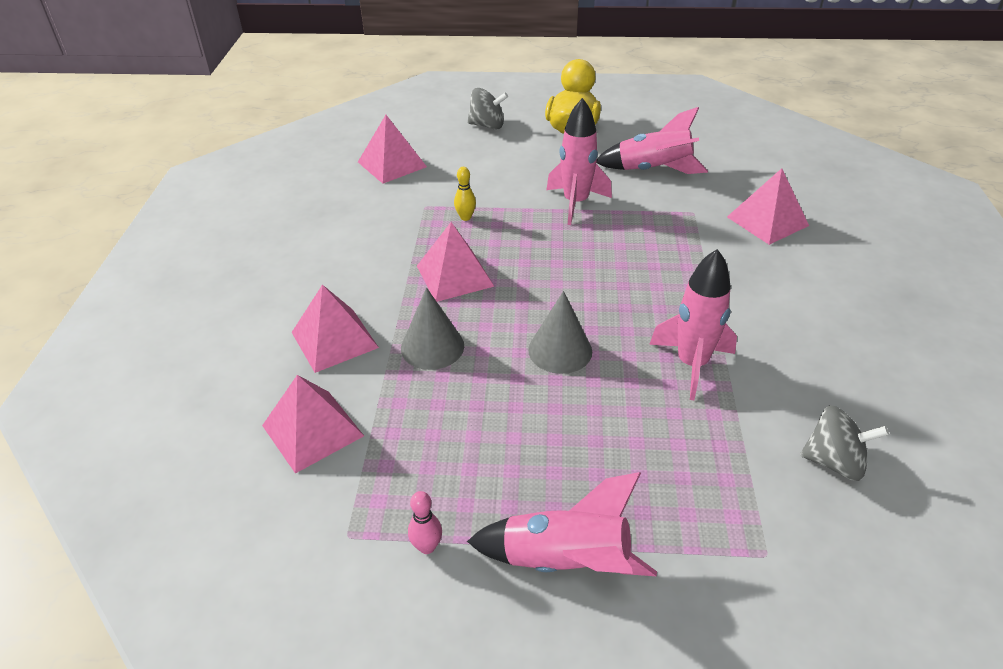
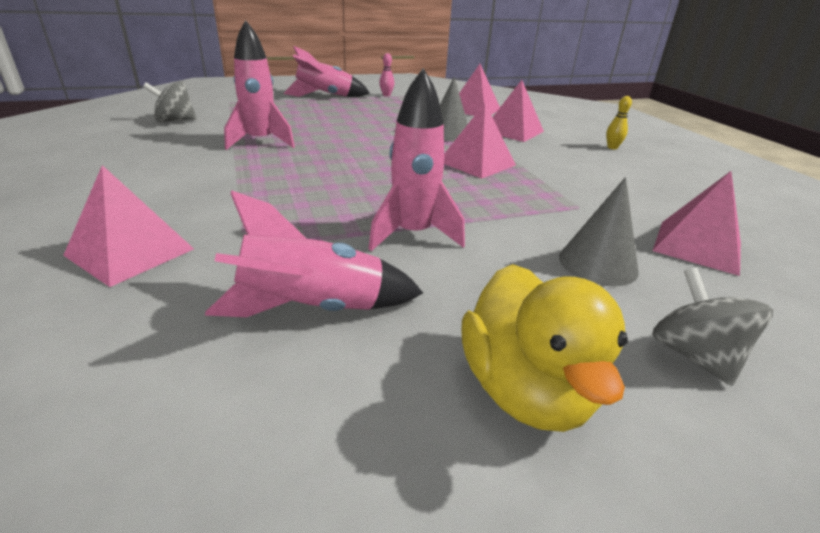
camera: 155 degrees right, 10 degrees down
yellow bowling pin [454,167,476,221] -> yellow bowling pin moved to [606,96,632,149]
grey spinning top [467,88,508,129] -> grey spinning top turned 90 degrees clockwise [652,268,773,386]
grey cone [528,291,592,374] -> grey cone moved to [559,177,639,286]

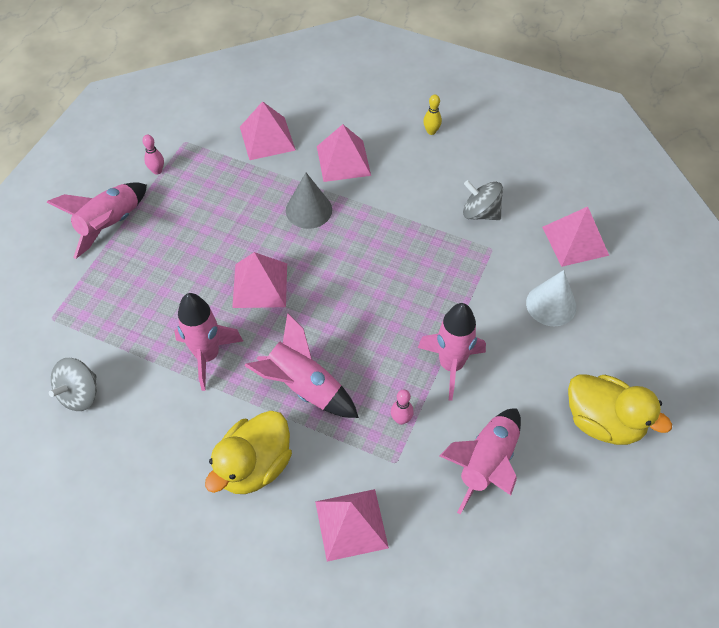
camera: 45 degrees left, 25 degrees up
pink pyramid [444,103,516,179] -> pink pyramid moved to [232,252,287,308]
grey cone [559,177,639,286] -> white cone [526,270,577,326]
grey spinning top [652,268,773,386] -> grey spinning top moved to [463,180,503,220]
none -> yellow duck [205,411,292,494]
none -> pink rocket [244,313,359,418]
none -> pink bowling pin [391,390,414,425]

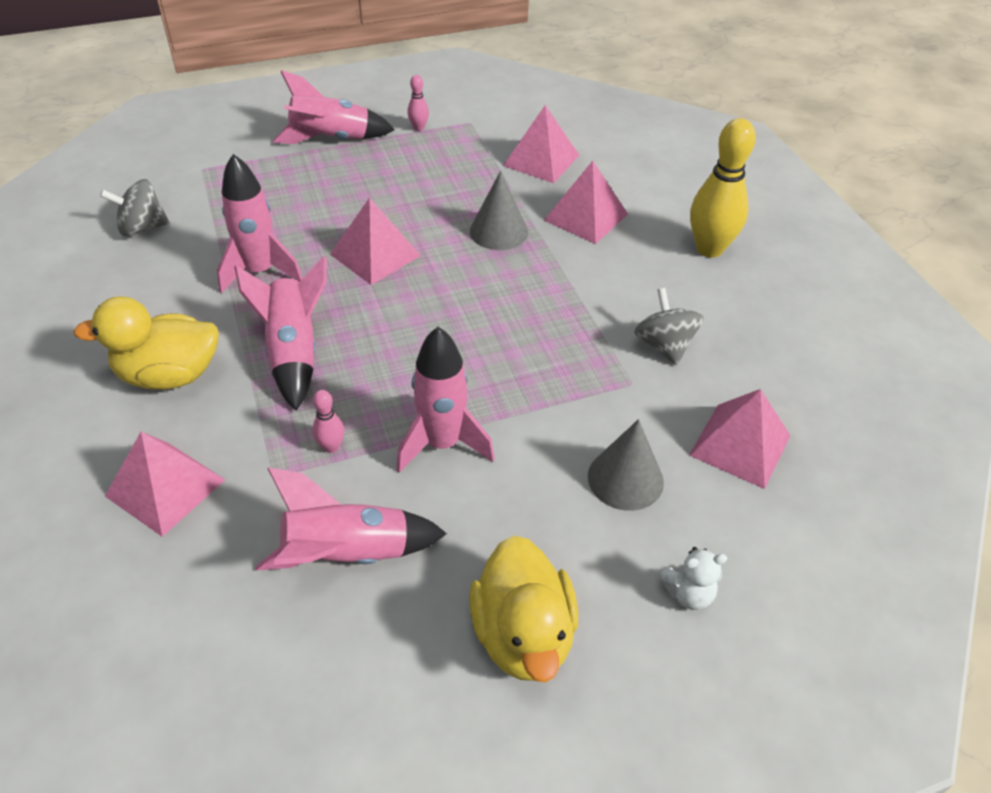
camera: 45 degrees right, 10 degrees down
yellow bowling pin [423,95,442,135] -> yellow bowling pin [690,118,756,258], size x2.20
white cone [526,270,577,326] -> grey cone [588,419,664,511]
none -> white teddy bear [659,547,727,610]

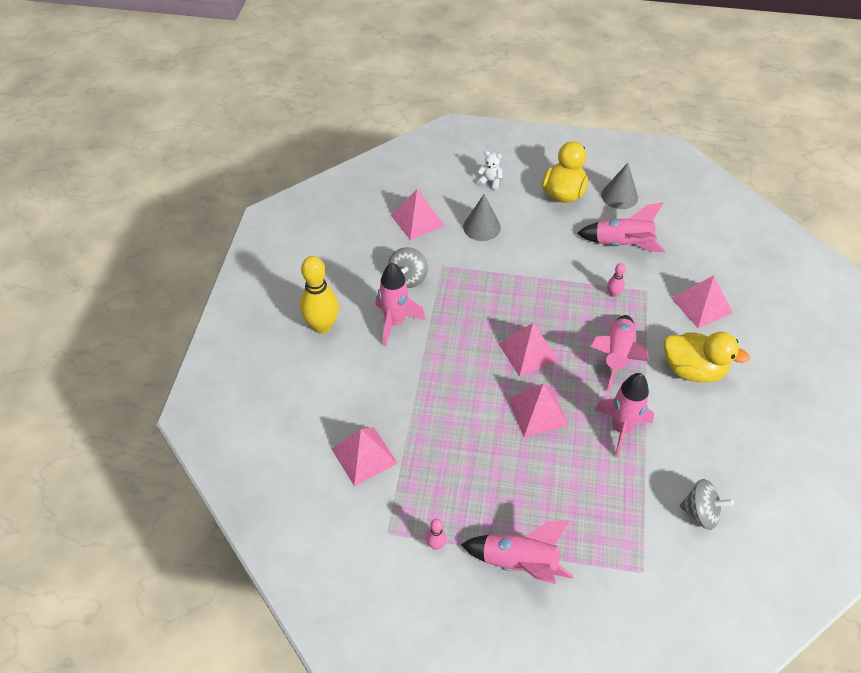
camera: 150 degrees left, 5 degrees up
pink rocket [396,327,495,473] -> pink rocket moved to [375,263,425,346]
grey cone [470,171,528,250] -> grey cone moved to [601,163,638,209]
pink pyramid [544,161,628,244] -> pink pyramid moved to [498,323,559,377]

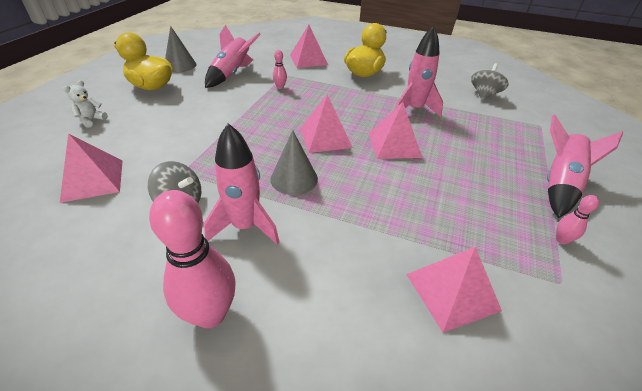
camera: 80 degrees left, 10 degrees down
yellow bowling pin [300,256,339,333] -> pink bowling pin [149,190,236,328]
grey cone [463,194,501,241] -> grey cone moved to [270,130,318,195]
pink rocket [590,315,649,392] -> none

